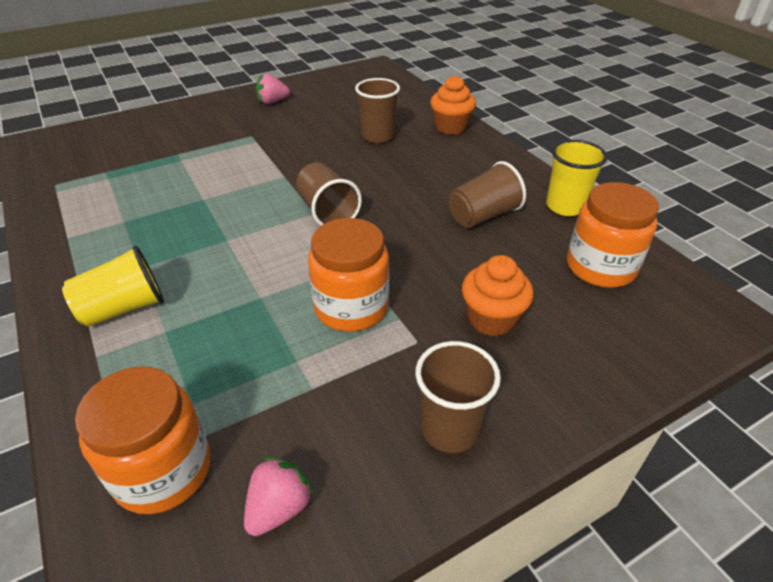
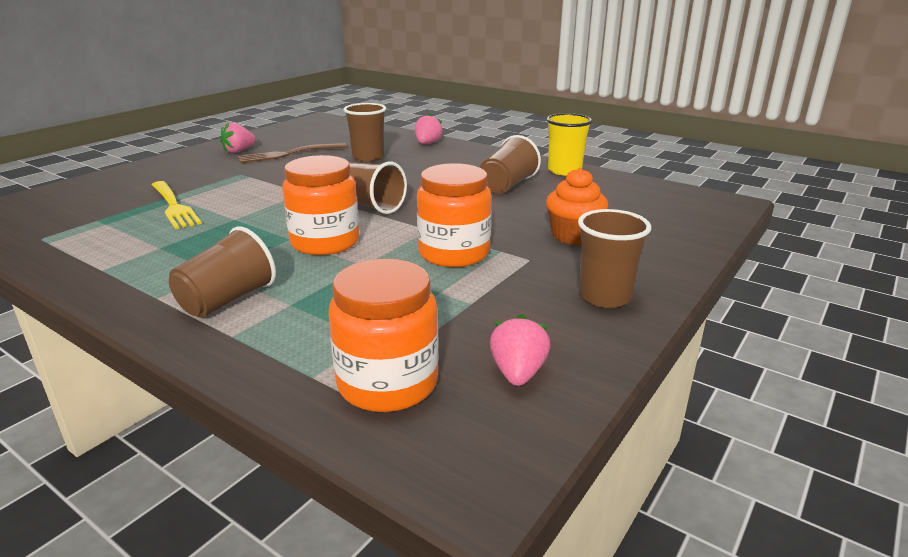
camera: 25 degrees left, 15 degrees down
yellow cup [62,246,164,327] -> brown cup [169,226,276,318]
orange cupcake [430,75,476,135] -> pink strawberry [415,114,443,144]
orange jar [567,182,659,288] -> orange jar moved to [282,155,359,255]
none -> yellow fork [152,181,202,229]
none -> brown fork [238,143,347,163]

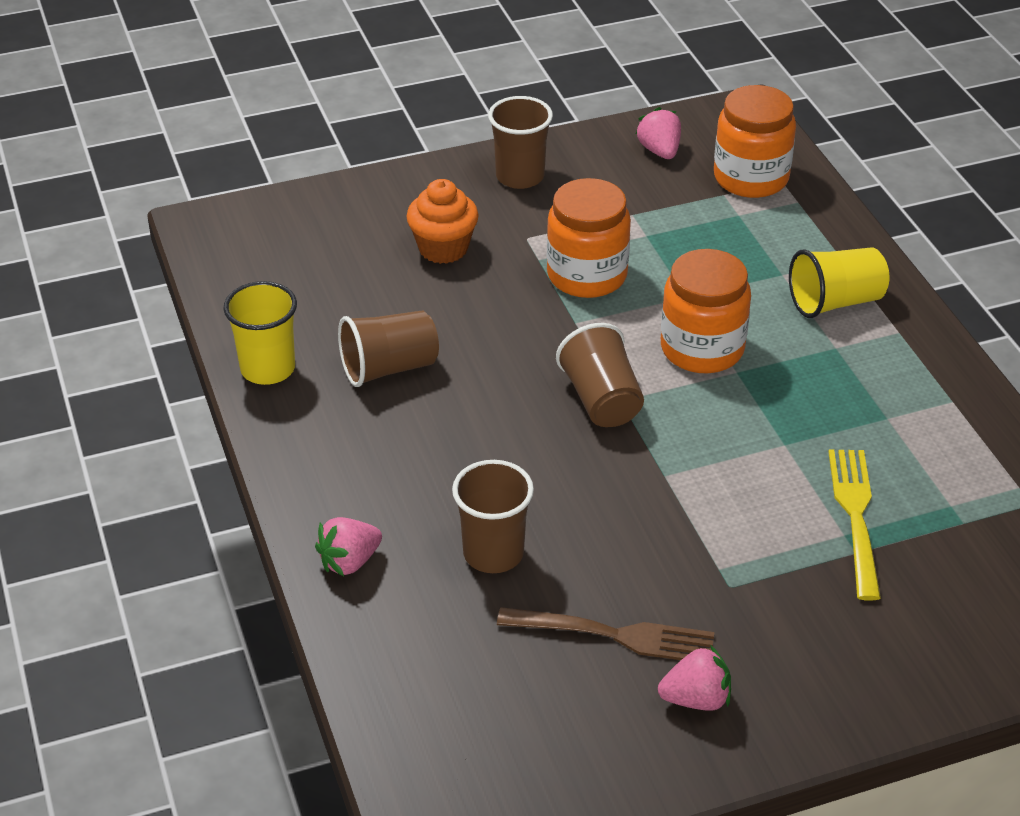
camera: 145 degrees left, 15 degrees up
brown cup [169,226,276,318] -> yellow cup [789,247,889,318]
pink strawberry [490,314,550,386] -> pink strawberry turned 120 degrees clockwise [635,107,681,159]

